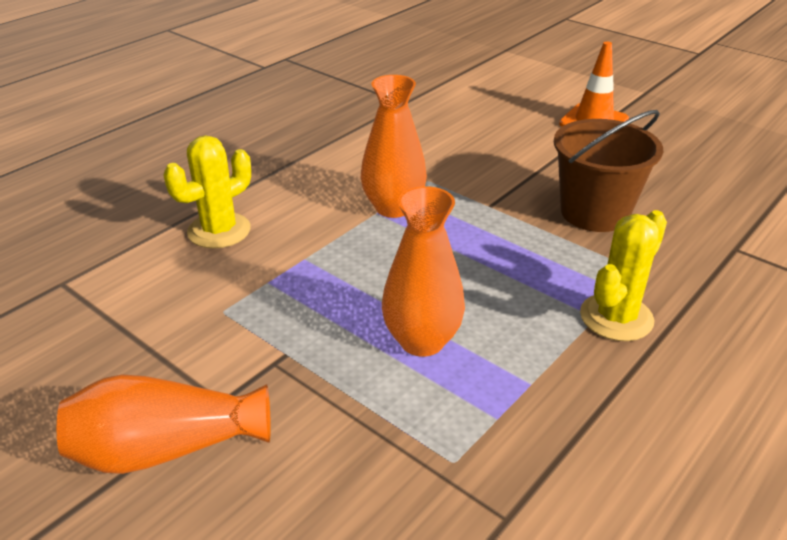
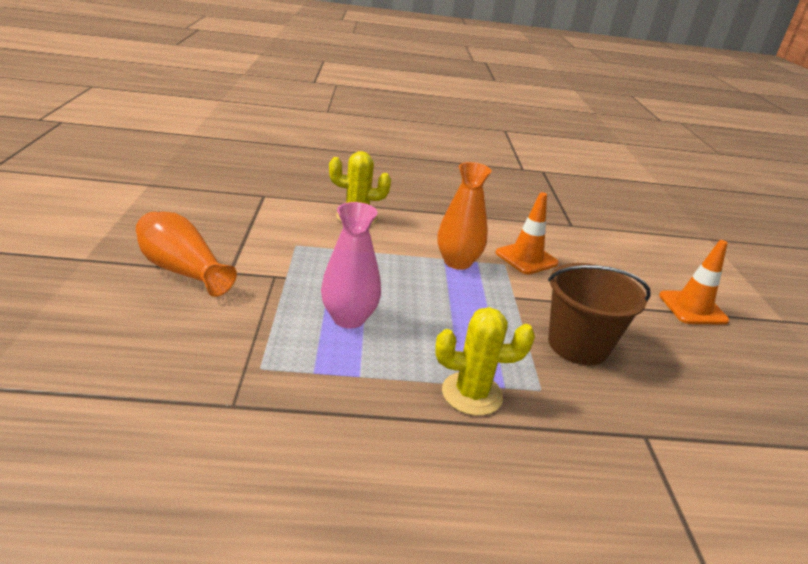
camera: 45 degrees right, 5 degrees down
orange vase [382,186,465,357] -> pink vase [321,202,381,329]
none -> orange traffic cone [495,192,559,275]

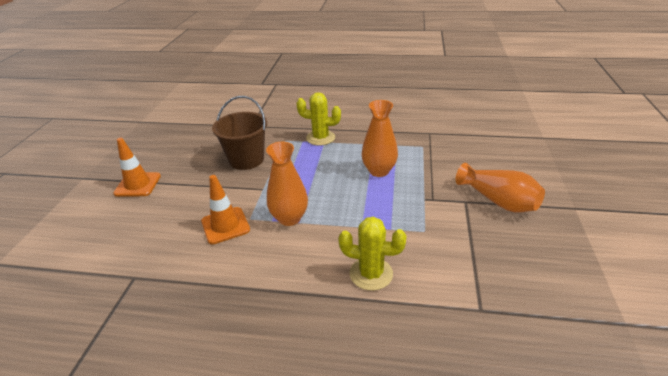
camera: 165 degrees left, 5 degrees up
pink vase [321,202,381,329] -> orange vase [361,100,398,177]

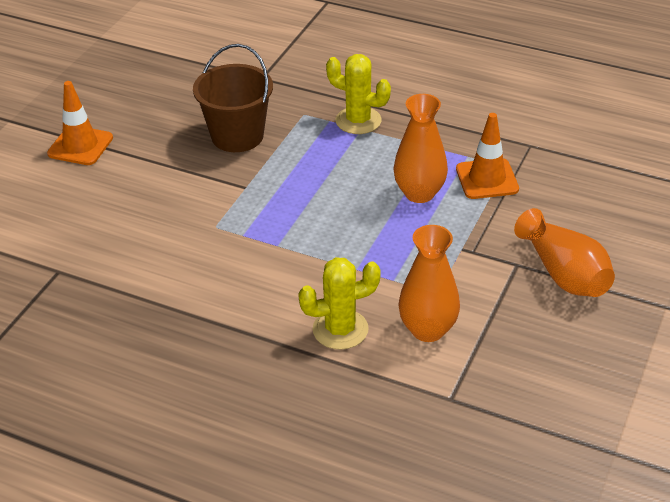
camera: 15 degrees right, 5 degrees up
orange traffic cone [201,175,250,244] -> orange traffic cone moved to [456,113,519,199]
orange vase [266,142,308,226] -> orange vase moved to [398,225,460,342]
yellow cactus [338,217,407,291] -> yellow cactus turned 45 degrees counterclockwise [298,257,381,350]

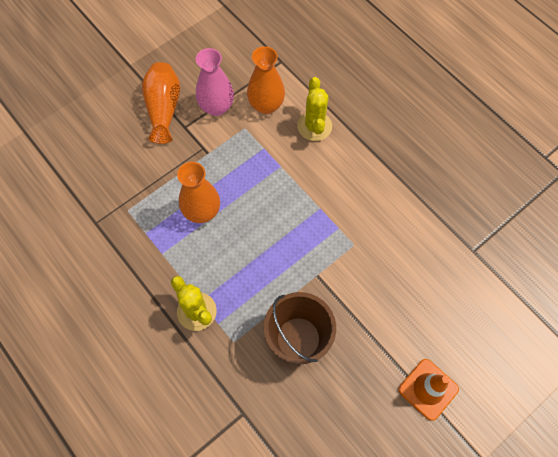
camera: 155 degrees left, 25 degrees up
yellow cactus [298,257,381,350] -> yellow cactus turned 75 degrees clockwise [297,77,332,141]
orange traffic cone [456,113,519,199] -> none
none -> pink vase [196,48,234,116]

